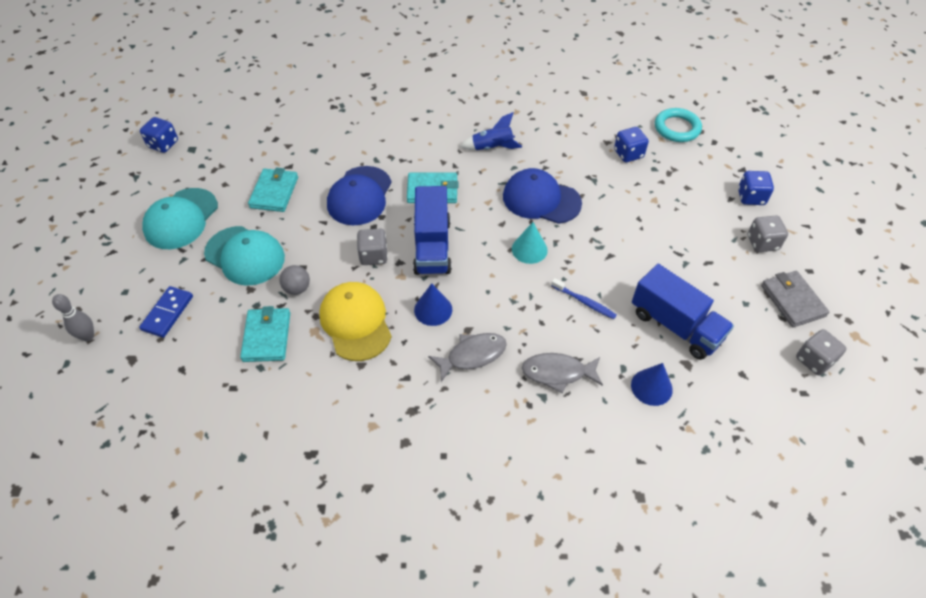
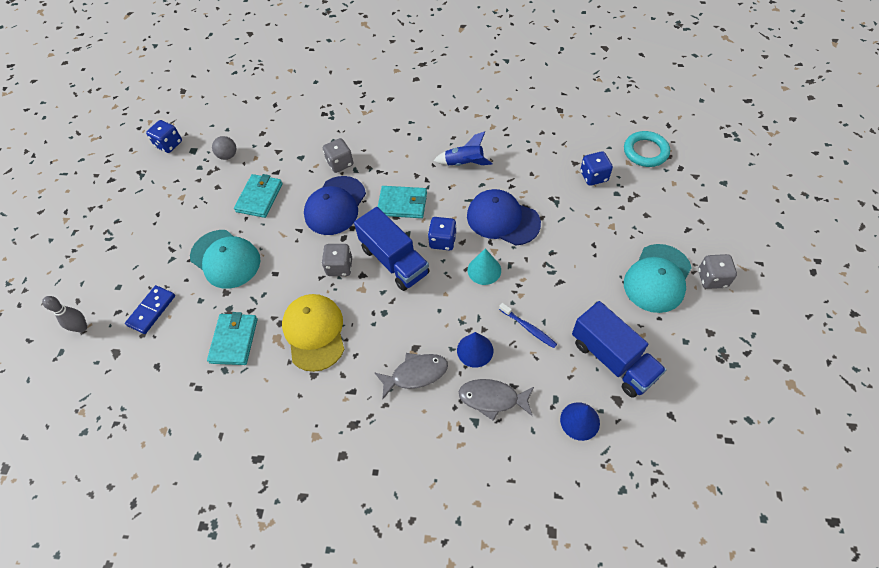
camera: 10 degrees right, 5 degrees up
turquoise cap [142,188,218,249] -> turquoise cap moved to [624,244,692,313]
grey ball [279,265,310,295] -> grey ball moved to [212,136,236,160]
blue truck [413,186,452,275] -> blue truck turned 45 degrees counterclockwise [354,207,429,291]
blue cone [414,283,452,326] -> blue cone moved to [457,332,493,368]
blue dice [738,171,774,205] -> blue dice moved to [428,217,456,251]
grey wallet [761,271,829,327] -> none
grey dice [796,329,846,375] -> grey dice moved to [323,138,354,173]

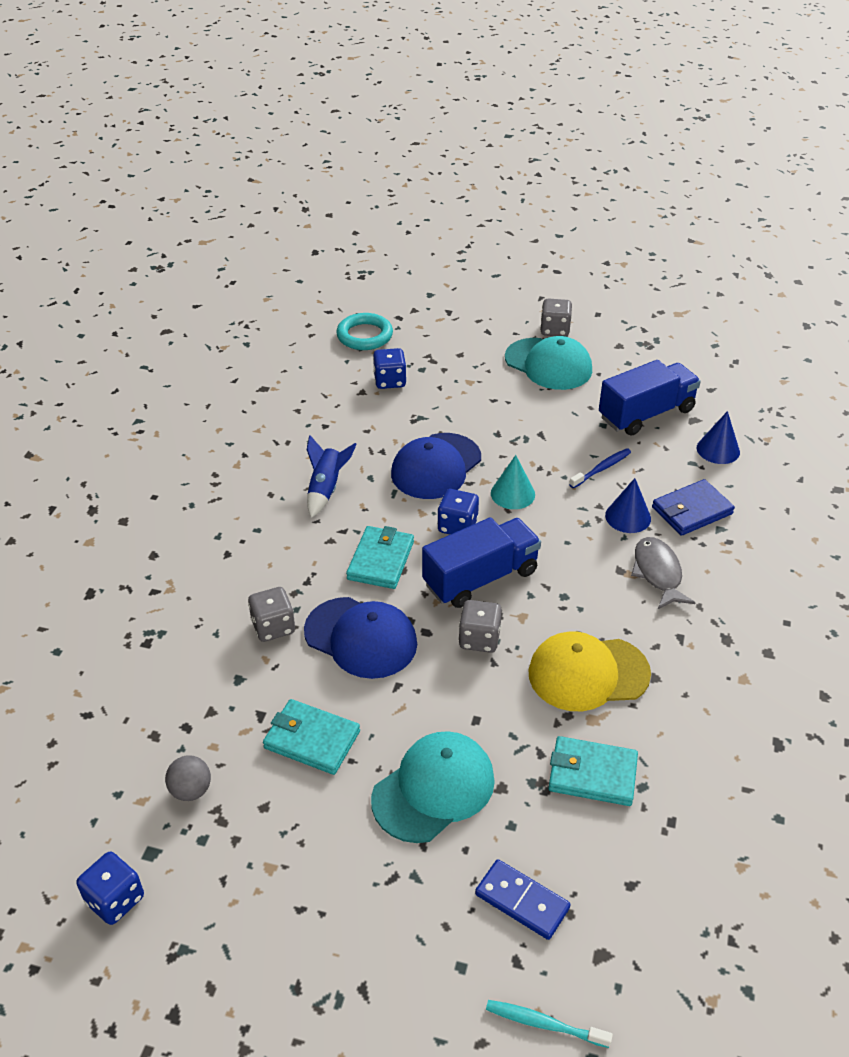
camera: 85 degrees left, 15 degrees down
grey bowling pin [42,296,87,333] -> turquoise toothbrush [486,1000,613,1048]
grey fish [459,379,534,421] -> blue wallet [652,479,735,536]

